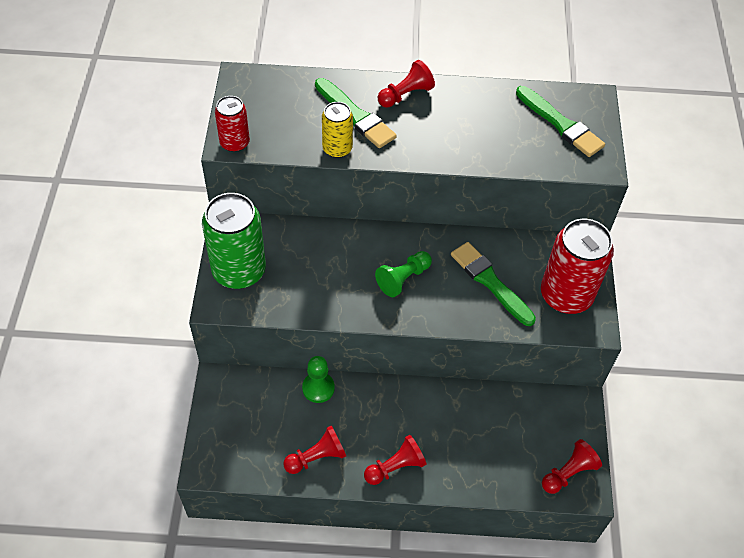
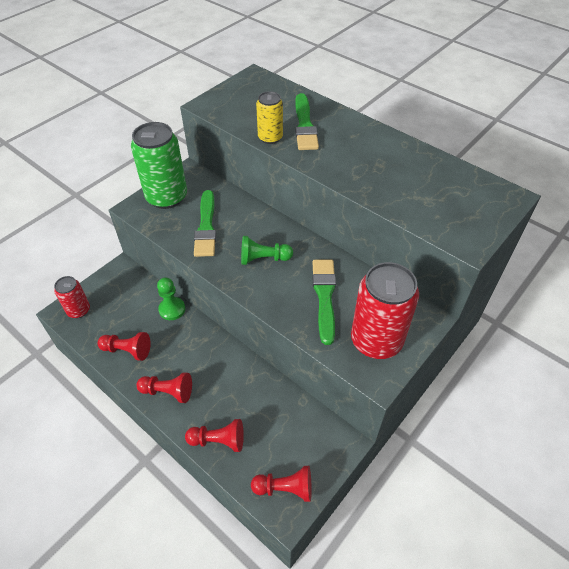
camera: 40 degrees right, 5 degrees down
red can [215,96,250,152] -> red can moved to [54,276,90,318]
red pawn [378,60,435,108] -> red pawn moved to [185,419,244,452]
green brush [516,86,605,157] -> green brush moved to [194,190,216,257]

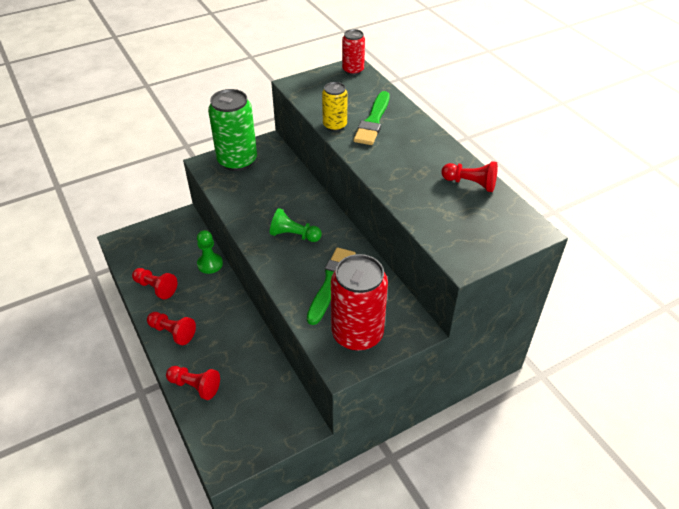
camera: 20 degrees right, 5 degrees down
red can [54,276,90,318] -> red can moved to [342,29,365,75]
green brush [194,190,216,257] -> none
red pawn [251,466,312,502] -> red pawn moved to [441,161,498,192]

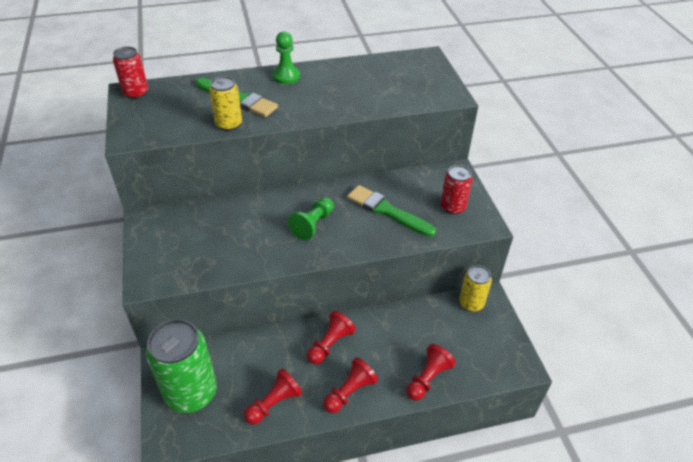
camera: 75 degrees left, 0 degrees up
green pawn [197,230,223,274] -> green pawn moved to [273,31,300,84]
green can [208,89,257,171] -> green can moved to [146,319,217,413]
red can [331,254,388,351] -> red can [441,165,473,215], size x0.55
red pawn [441,161,498,192] -> red pawn moved to [307,311,356,364]
none -> yellow can [459,265,492,312]

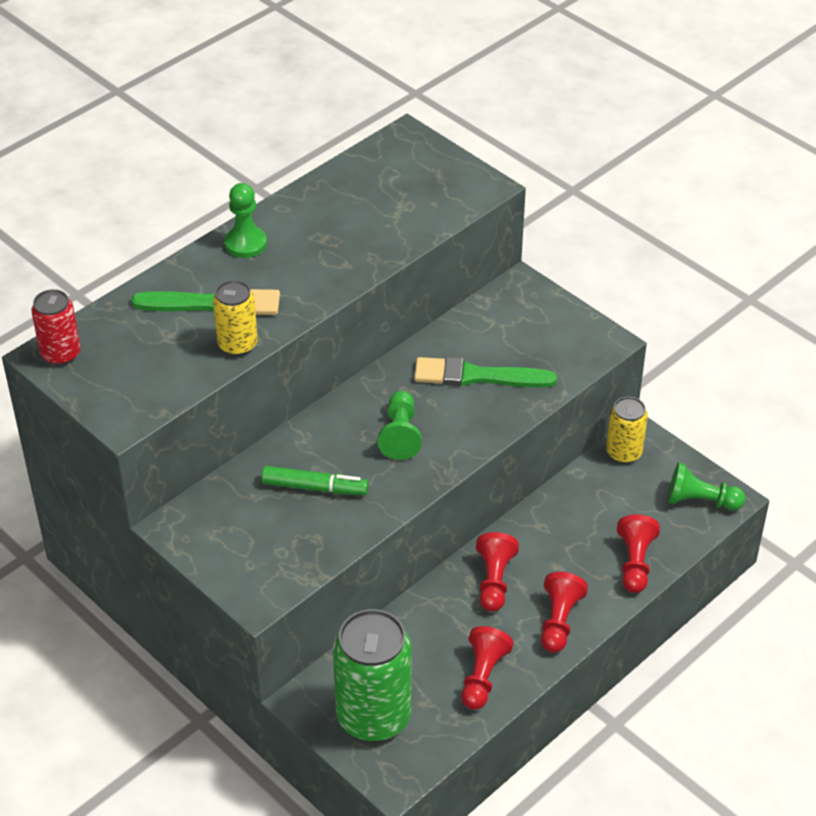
camera: 30 degrees left, 0 degrees up
red can [441,165,473,215] -> none
none -> green marker [262,466,368,495]
none -> green pawn [668,462,746,510]

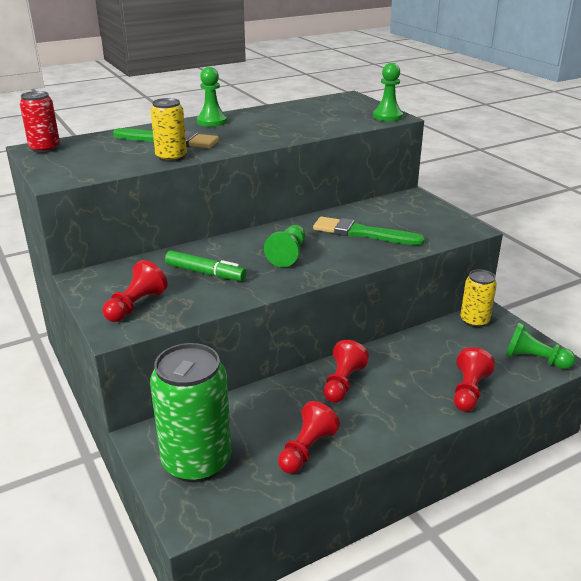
camera: 15 degrees right, 15 degrees down
red pawn [541,572,588,653] -> red pawn moved to [103,260,168,322]
none -> green pawn [373,63,403,121]

